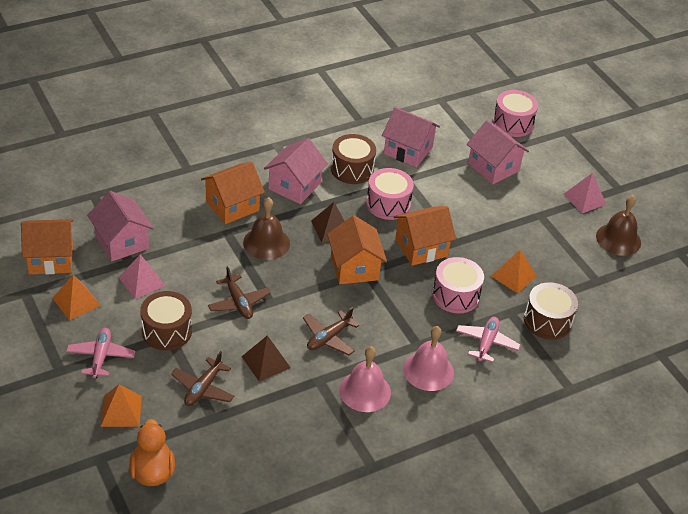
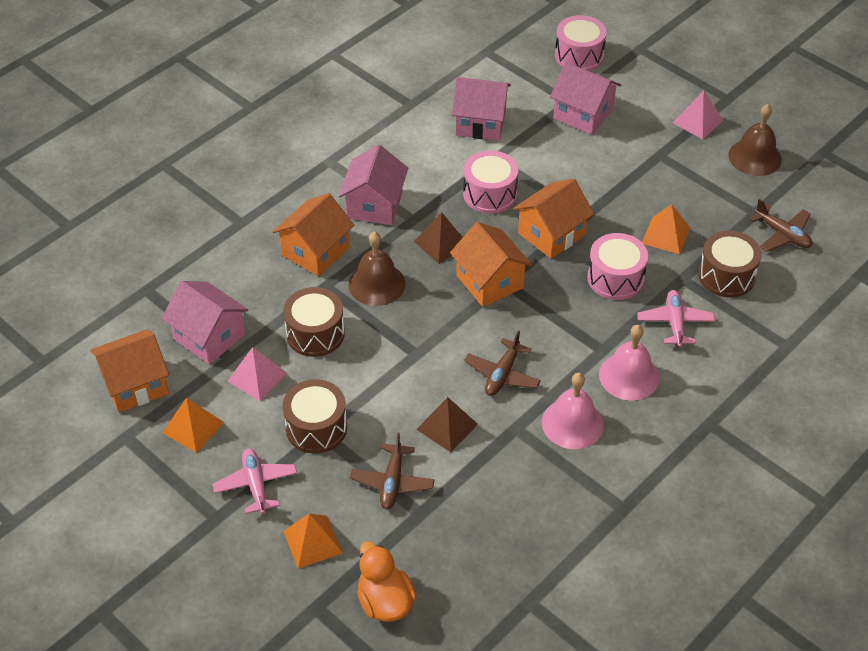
camera: 15 degrees left, 5 degrees up
brown plane [208,266,270,319] -> brown plane moved to [750,199,812,252]
brown drum [331,134,376,184] -> brown drum moved to [283,287,345,357]

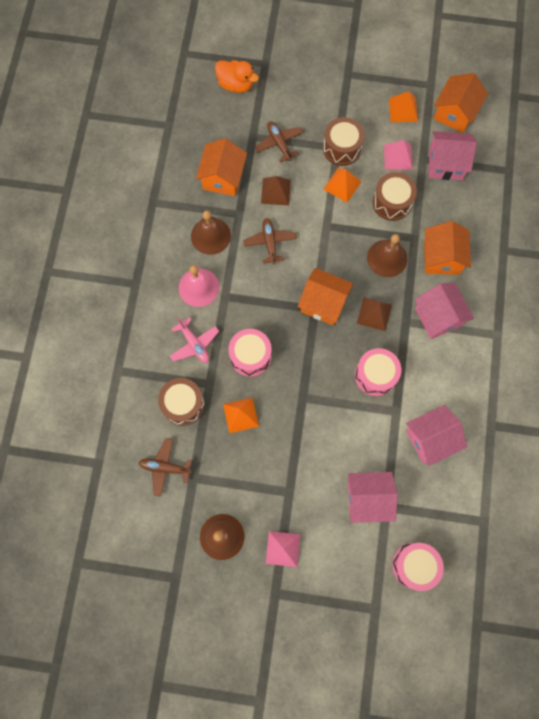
camera: 145 degrees right, 25 degrees up
pink plane [212,448,297,514] -> none
orange pyramid [283,513,343,569] -> orange pyramid moved to [324,168,362,203]
orange house [513,179,594,259] -> orange house moved to [196,138,247,196]
pink bell [542,373,604,449] -> brown bell [191,210,231,255]

